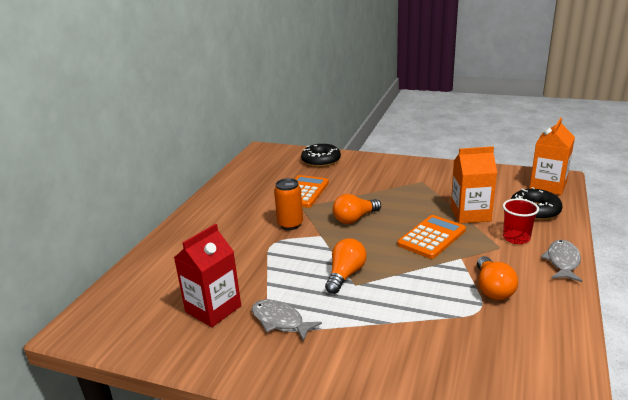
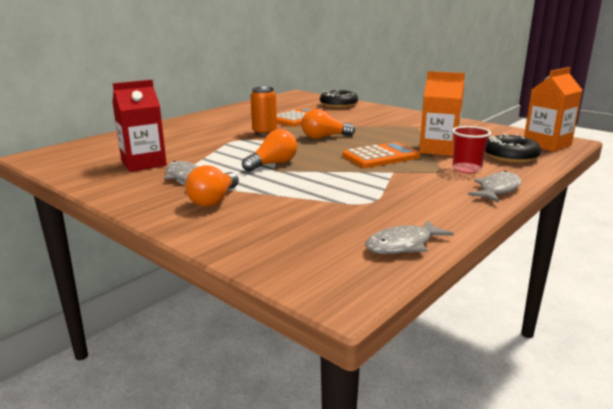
camera: 20 degrees right, 5 degrees down
orange light bulb [477,256,518,300] -> orange light bulb moved to [185,165,239,207]
none -> grey fish [365,220,454,254]

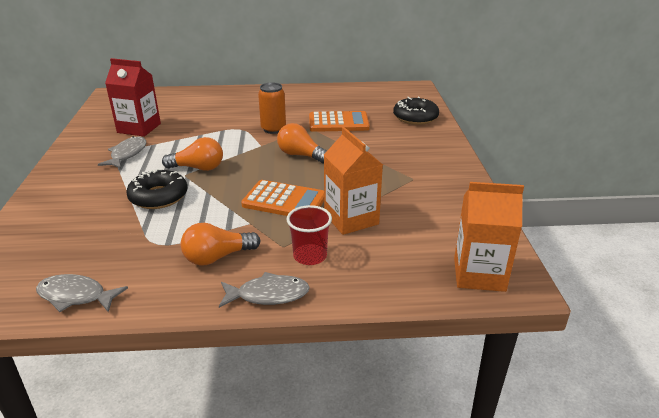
camera: 45 degrees right, 10 degrees up
orange light bulb [185,165,239,207] -> orange light bulb moved to [181,223,260,265]
black donut [485,134,541,163] -> black donut moved to [126,169,188,209]

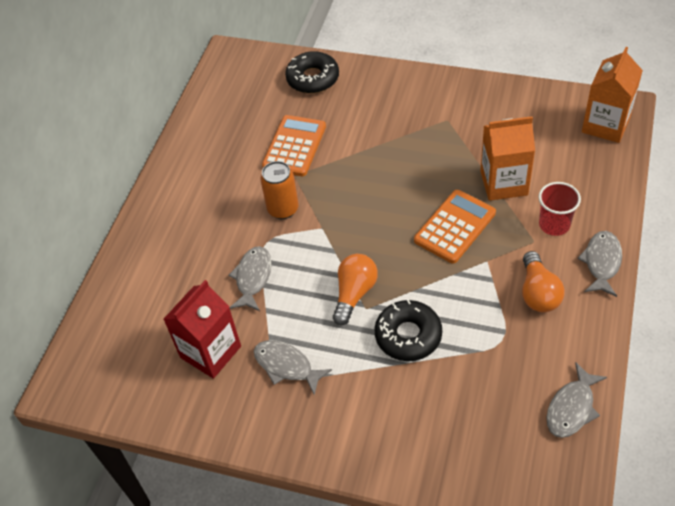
camera: 65 degrees left, 20 degrees up
orange light bulb [277,123,327,163] -> none
none -> grey fish [228,246,272,311]

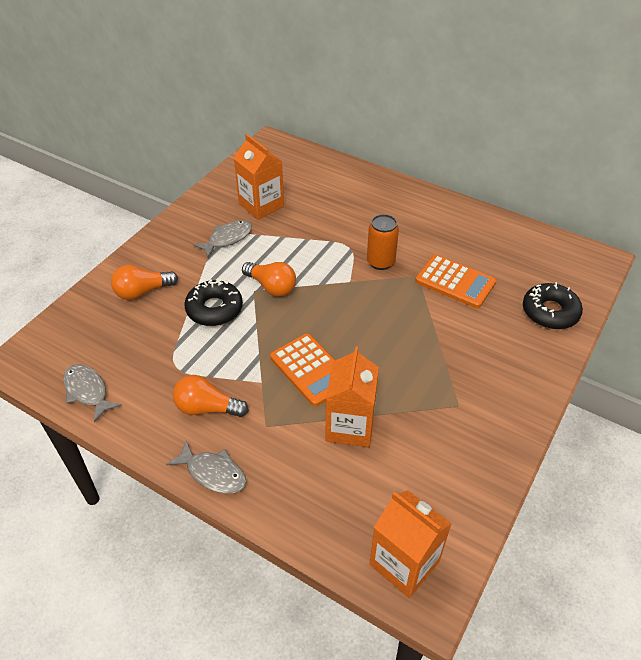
camera: 100 degrees right, 5 degrees down
red carton [163,280,241,379] -> orange carton [234,134,284,220]
grey fish [228,246,272,311] -> none
red cup [539,182,581,236] -> none
none -> orange light bulb [111,265,178,300]

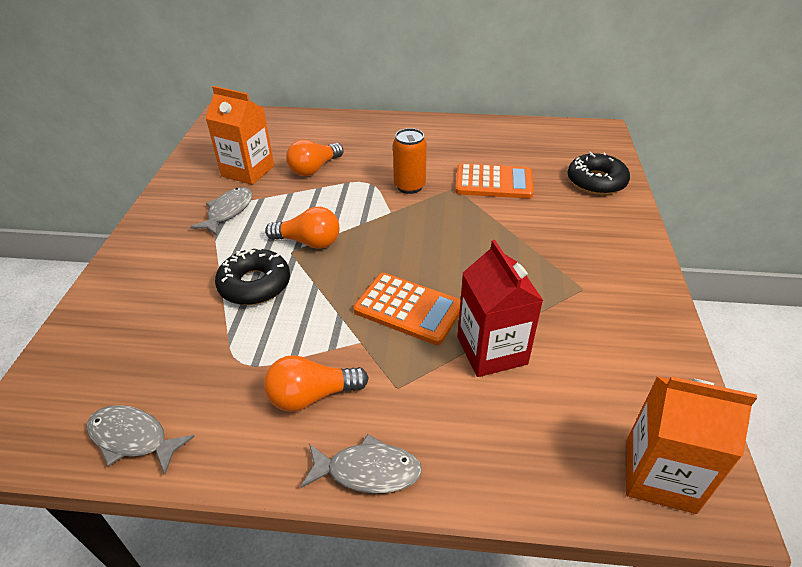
camera: 25 degrees left, 5 degrees down
orange light bulb [111,265,178,300] -> orange light bulb moved to [286,140,343,176]
orange carton [325,346,379,447] -> red carton [457,240,543,377]

